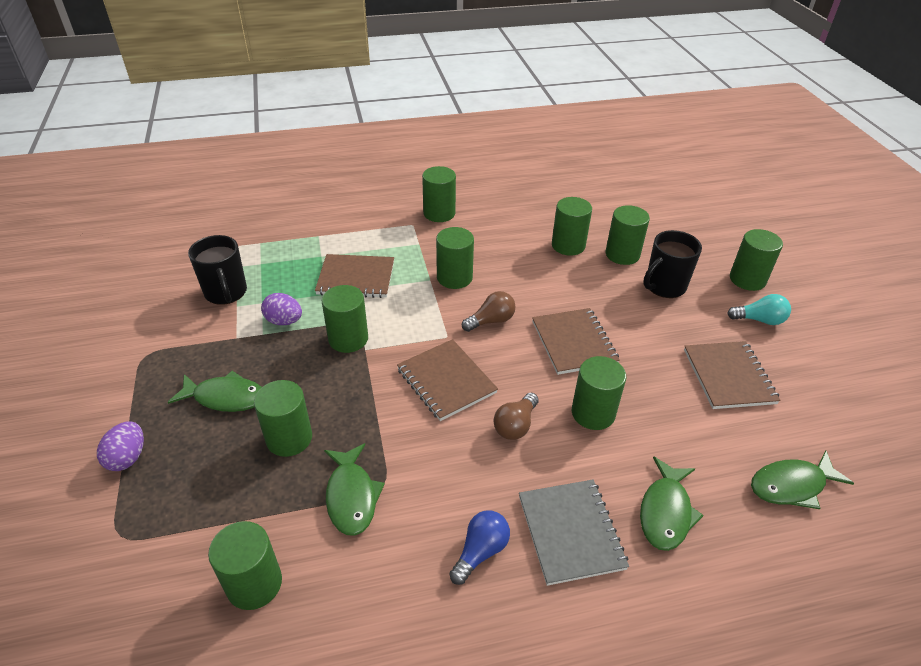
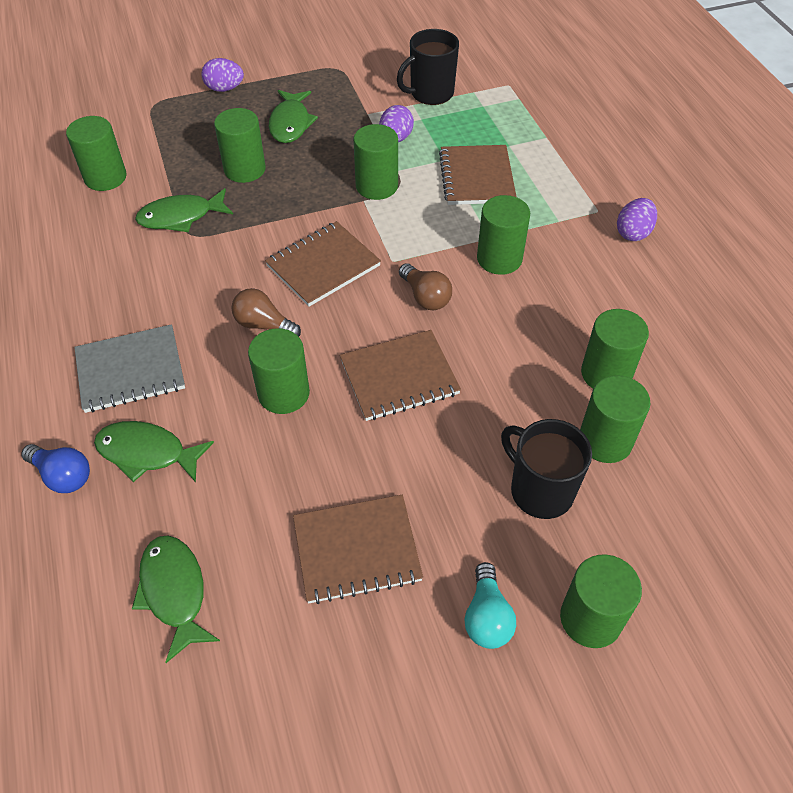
camera: 85 degrees right, 10 degrees up
green cylinder [422,166,456,222] -> purple egg [617,198,657,241]
blue light bulb [449,511,510,585] -> blue light bulb moved to [21,444,90,493]

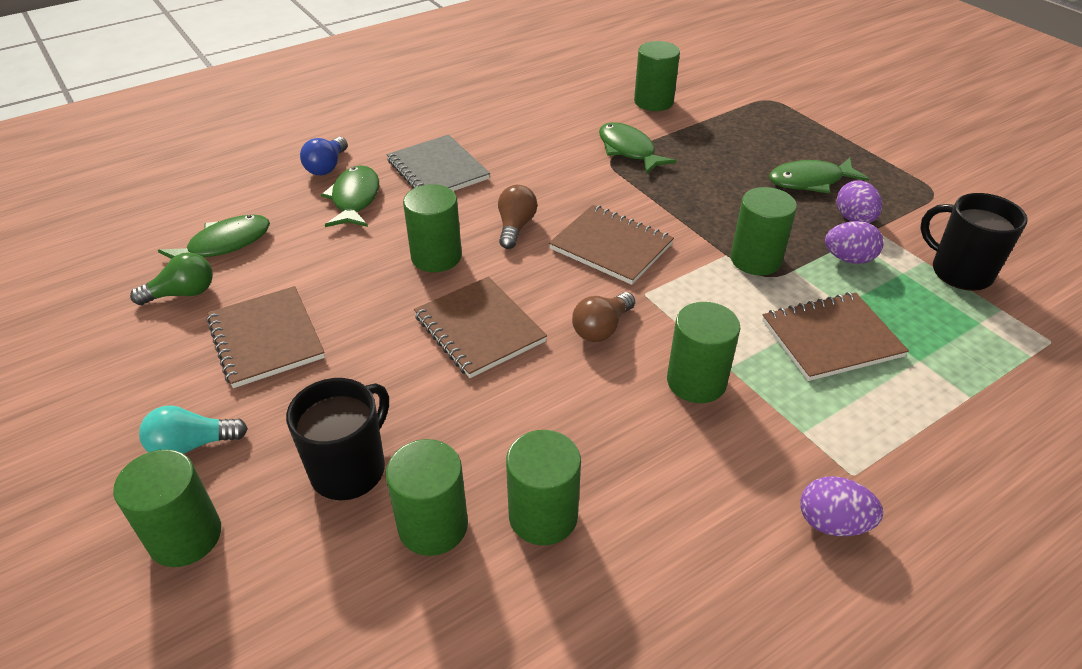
camera: 75 degrees right, 10 degrees down
purple egg [201,58,244,92] -> purple egg moved to [837,181,882,223]
green cylinder [214,108,266,183] -> none
none -> green light bulb [130,252,213,305]

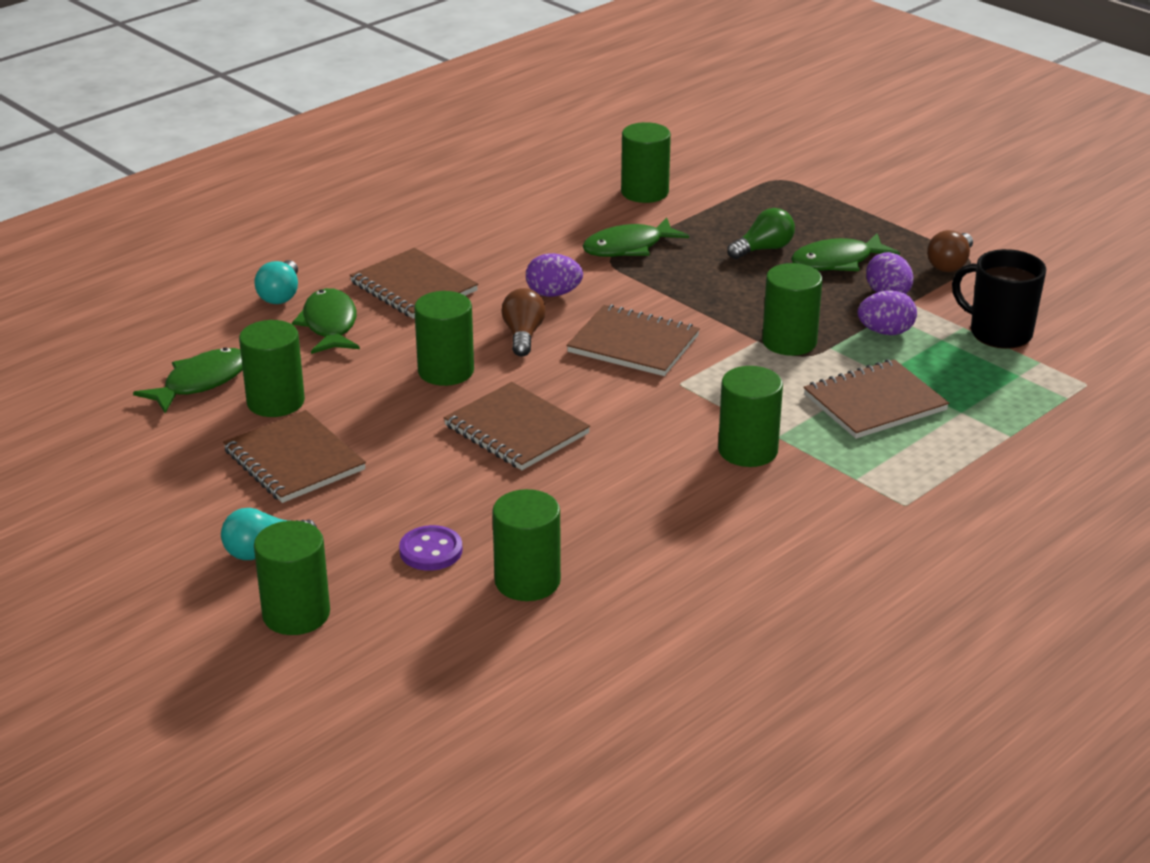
camera: 10 degrees left, 10 degrees down
green light bulb [130,252,213,305] -> green light bulb moved to [727,208,795,259]
black mug [286,378,389,501] -> purple button [399,525,462,571]
blue light bulb [300,137,348,175] -> turquoise light bulb [254,260,298,304]
grey notebook [387,135,490,191] -> brown notebook [350,248,478,319]
green cylinder [506,430,581,545] -> green cylinder moved to [239,320,305,417]
brown light bulb [572,292,635,342] -> brown light bulb moved to [927,230,973,272]
green fish [599,122,677,174] -> green fish turned 75 degrees counterclockwise [582,217,689,257]
purple egg [800,476,883,536] -> purple egg moved to [526,253,583,297]

